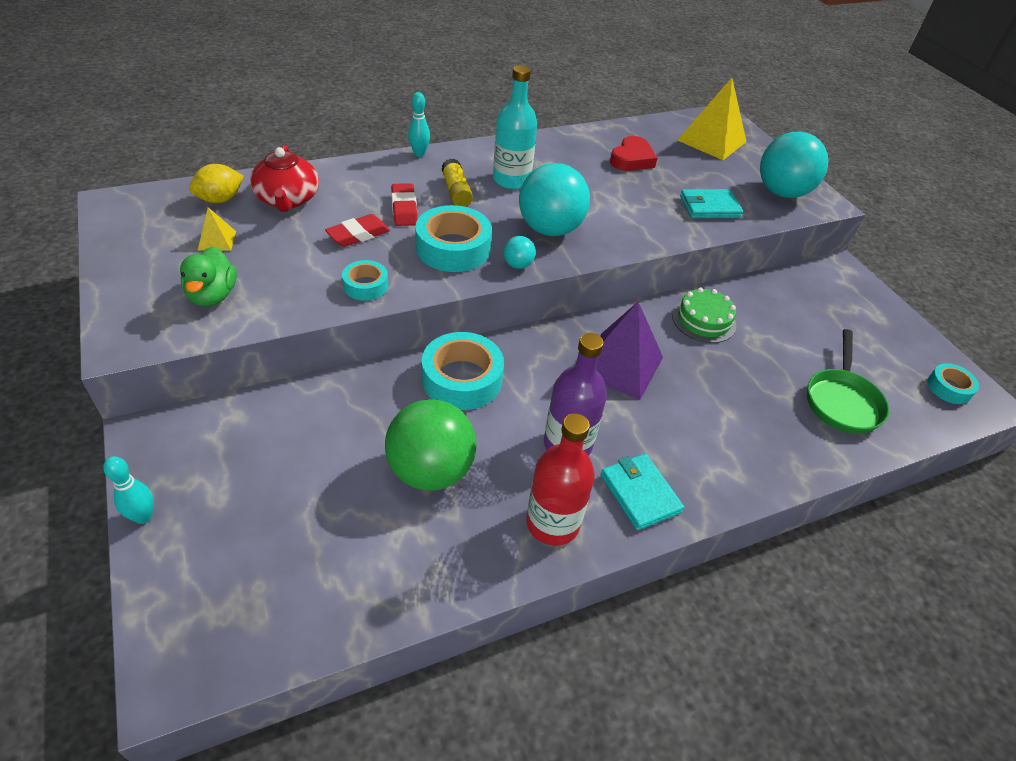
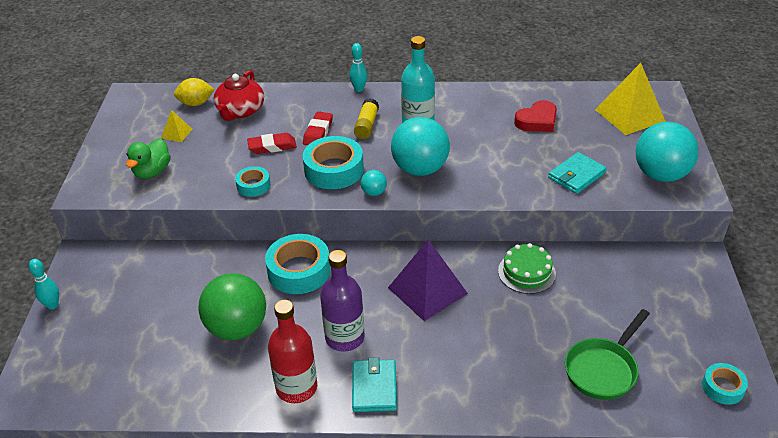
camera: 30 degrees right, 5 degrees down
turquoise wallet [680,189,743,219] -> turquoise wallet turned 60 degrees counterclockwise [548,152,607,194]

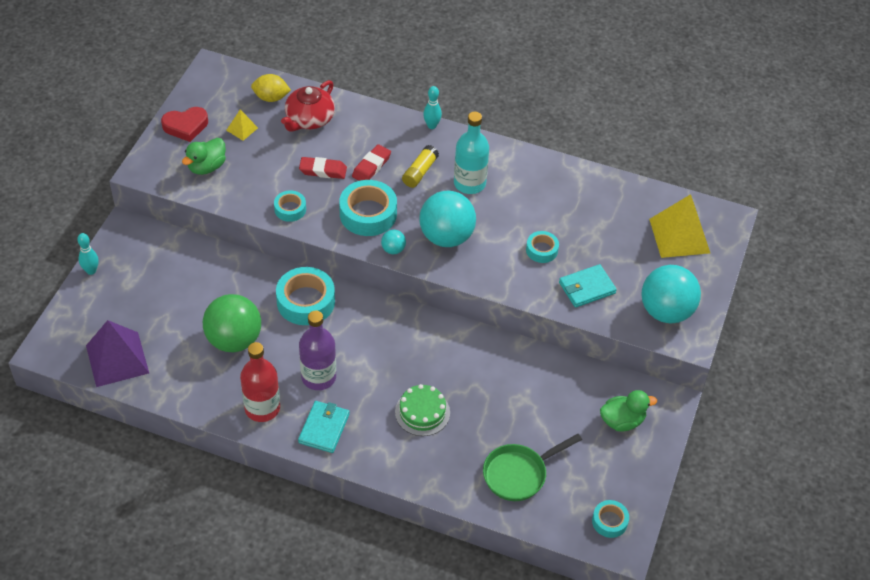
camera: 15 degrees right, 10 degrees up
purple pyramid [388,239,468,321] -> purple pyramid moved to [86,320,149,387]
green cake [498,243,556,294] -> green cake moved to [395,384,450,436]
red heart [514,100,557,132] -> red heart moved to [161,107,208,142]
none -> turquoise tape [526,231,559,263]
none -> green duck [600,390,657,432]

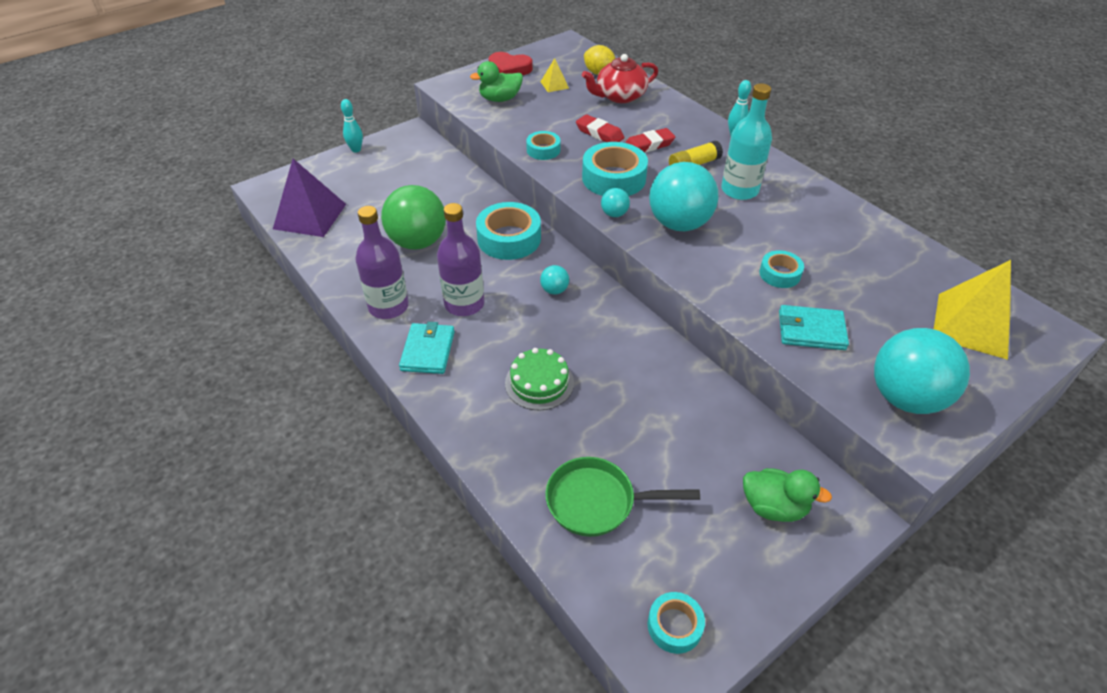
camera: 35 degrees right, 5 degrees down
red bottle [240,342,280,422] -> purple bottle [355,206,409,319]
turquoise wallet [298,401,349,453] -> turquoise wallet turned 45 degrees counterclockwise [399,322,455,374]
none -> turquoise ball [540,265,569,295]

